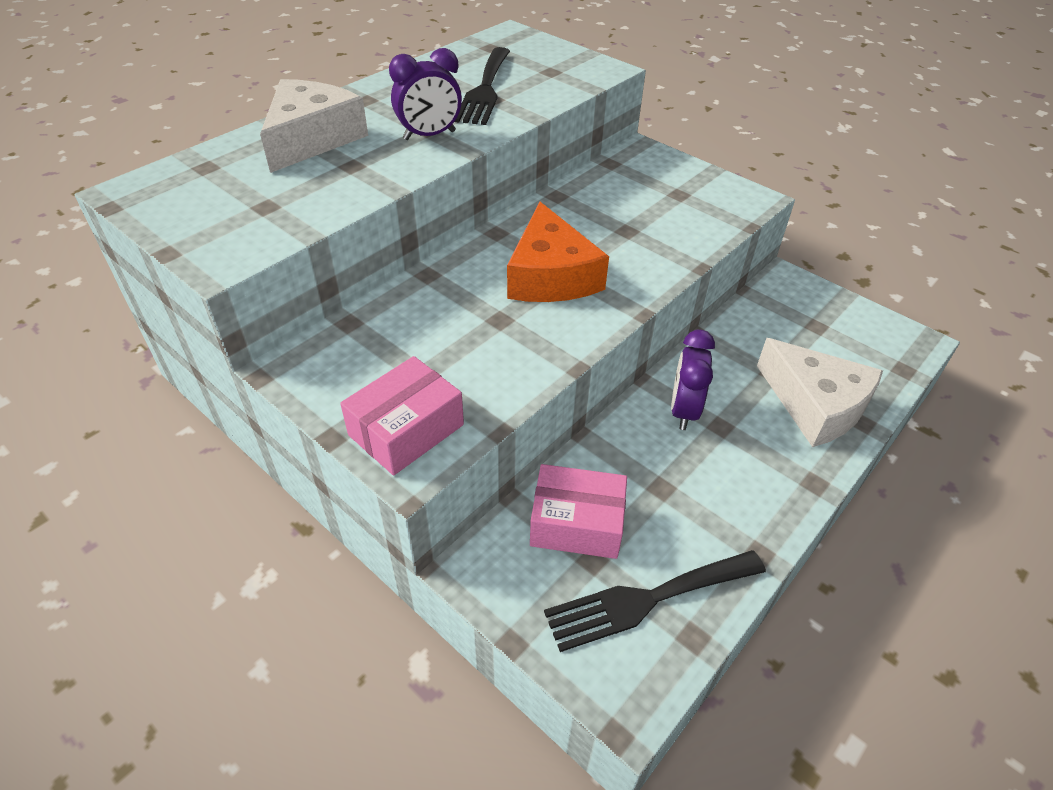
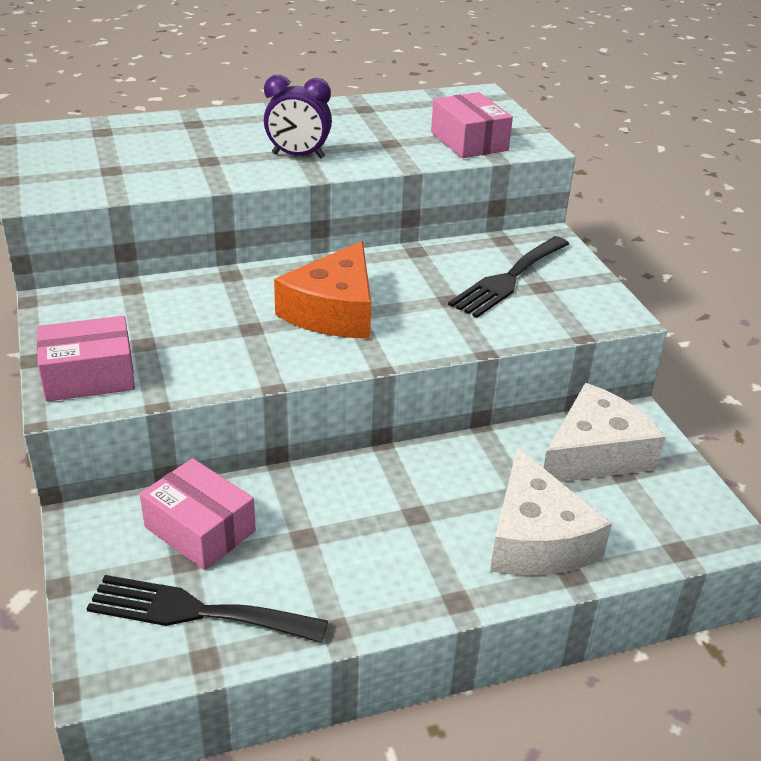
camera: 30 degrees right, 10 degrees down
white cheese [260,79,368,173] -> white cheese moved to [544,383,665,482]
black fork [455,47,510,125] -> black fork moved to [448,236,569,318]
purple clock [671,330,715,430] -> none
none -> pink box [431,92,513,158]

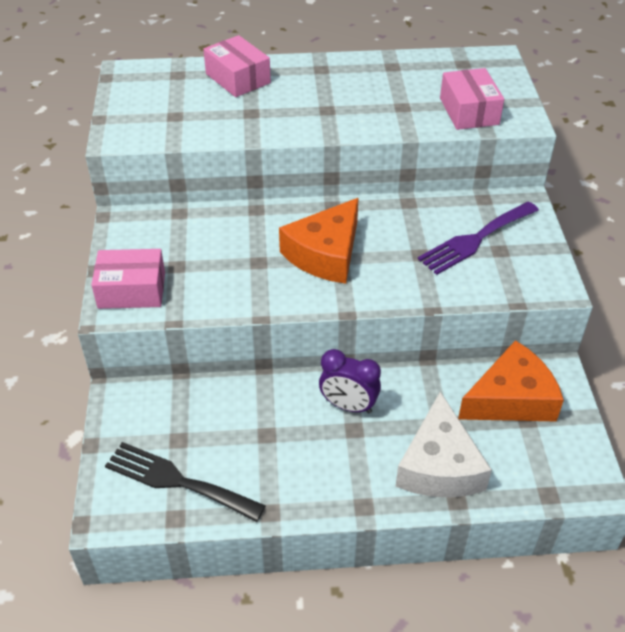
camera: 15 degrees right, 10 degrees up
pink box [140,458,256,570] -> pink box moved to [203,35,271,97]
purple clock [264,75,332,159] -> purple clock moved to [319,349,381,413]
black fork [448,236,569,318] -> purple fork [418,201,539,275]
white cheese [544,383,665,482] -> orange cheese [458,340,564,422]

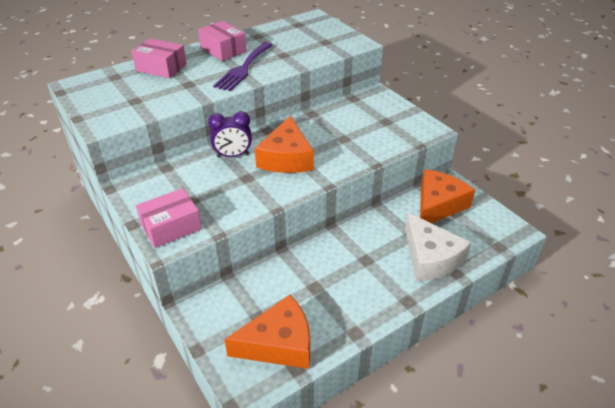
camera: 30 degrees left, 5 degrees down
black fork [105,442,266,522] -> orange cheese [224,295,310,369]
purple clock [319,349,381,413] -> purple clock moved to [208,111,252,157]
purple fork [418,201,539,275] -> purple fork moved to [213,42,273,91]
pink box [440,68,504,130] -> pink box moved to [198,21,246,61]

